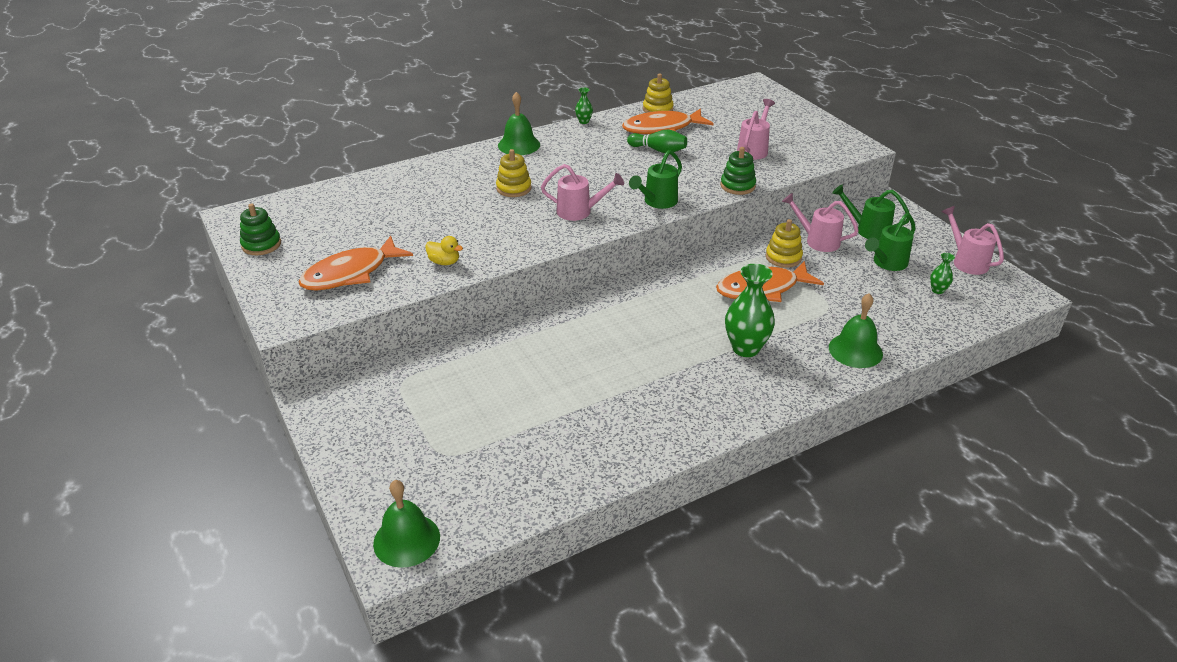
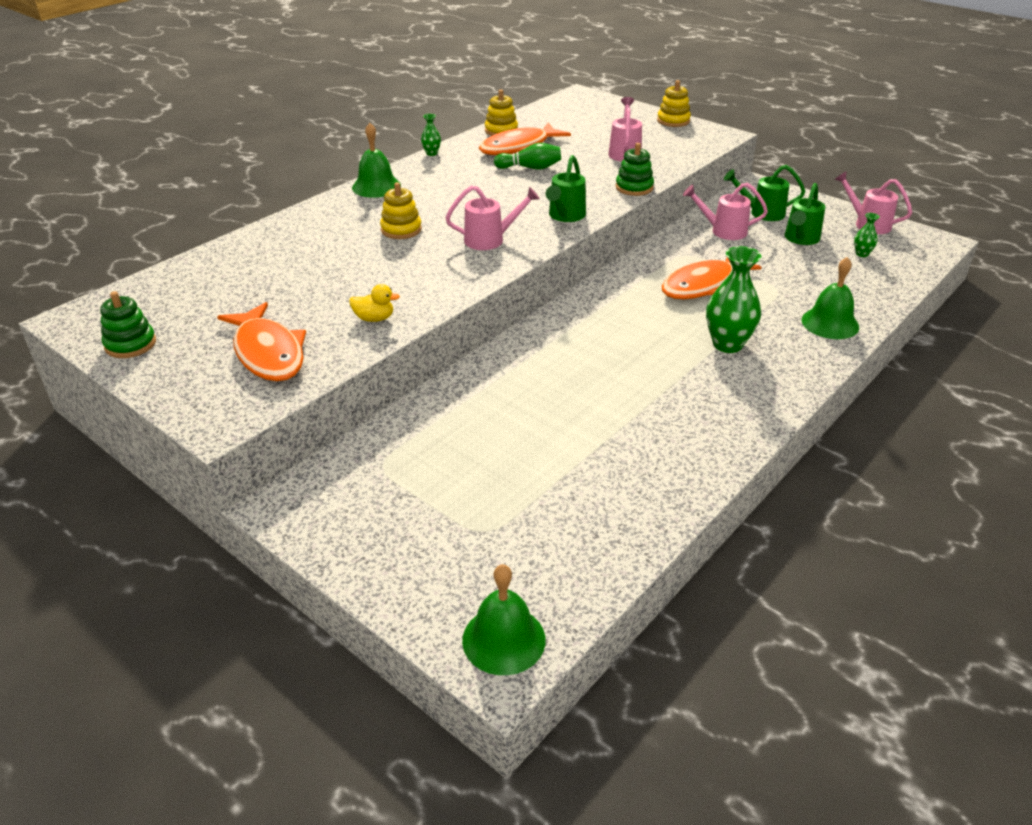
camera: 20 degrees left, 0 degrees up
orange fish [298,236,413,291] -> orange fish turned 60 degrees counterclockwise [217,302,306,381]
yellow stacking toy [766,219,803,268] -> yellow stacking toy moved to [657,80,691,127]

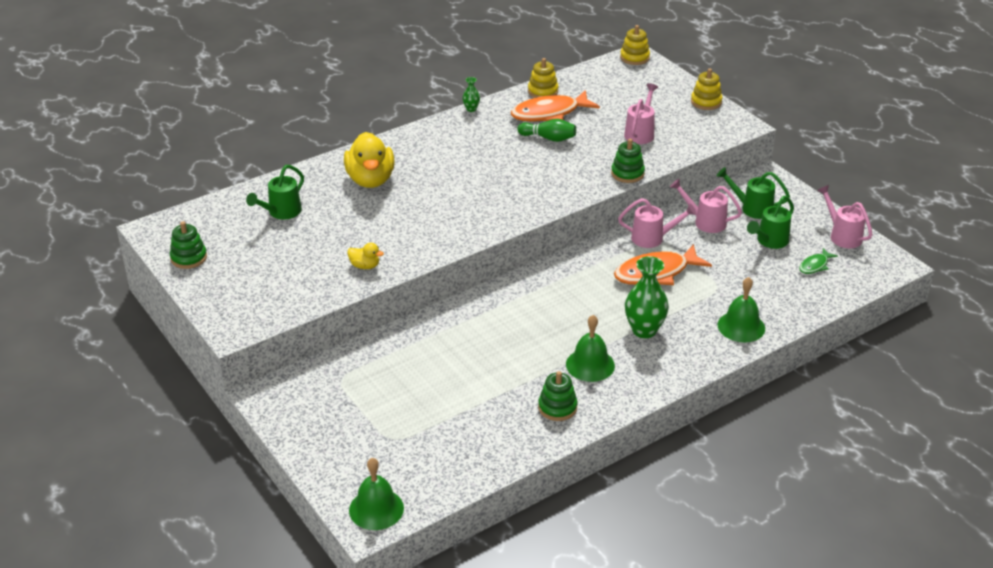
camera: 15 degrees right, 0 degrees up
orange fish [217,302,306,381] -> none
green bell [352,123,401,198] -> green bell moved to [566,315,615,382]
yellow stacking toy [380,182,422,239] -> yellow stacking toy moved to [620,25,650,65]
pink watering can [445,185,540,250] -> pink watering can moved to [618,198,697,248]
green watering can [546,155,586,222] -> green watering can moved to [246,165,304,220]
green vase [854,213,880,257] -> green fish [799,248,838,274]
none -> yellow duck [344,132,395,188]
none -> green stacking toy [538,371,578,421]

